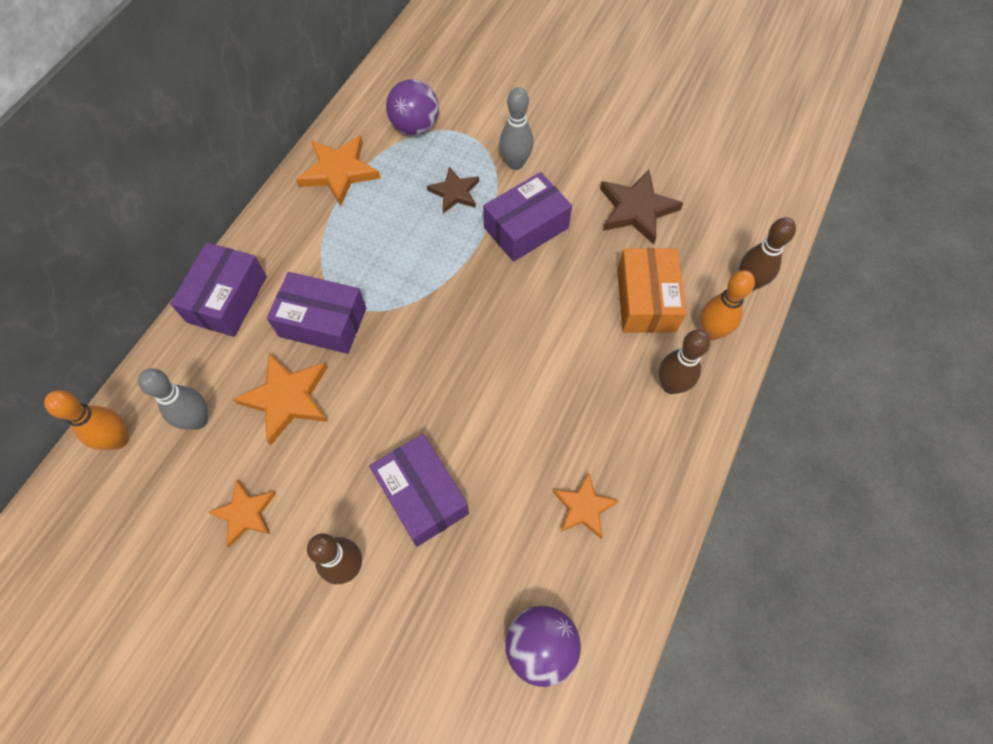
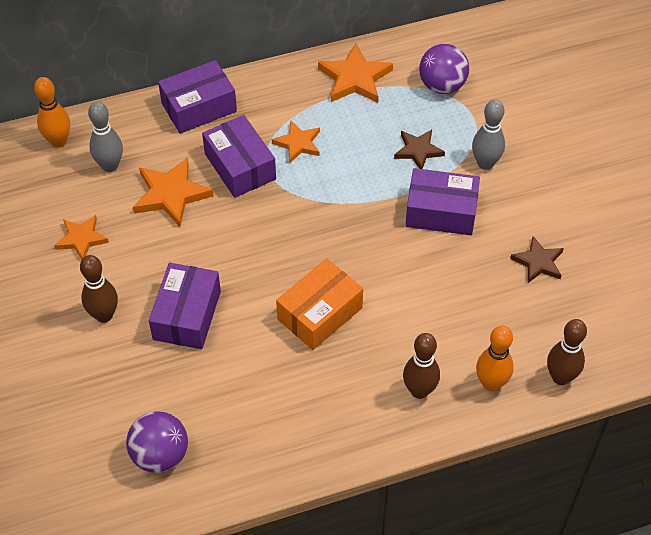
camera: 45 degrees right, 10 degrees down
orange star [553,473,619,539] -> orange star moved to [272,120,320,163]
brown star [600,170,683,244] -> brown star [510,236,564,283], size x0.65
orange box [617,248,686,333] -> orange box moved to [276,259,363,350]

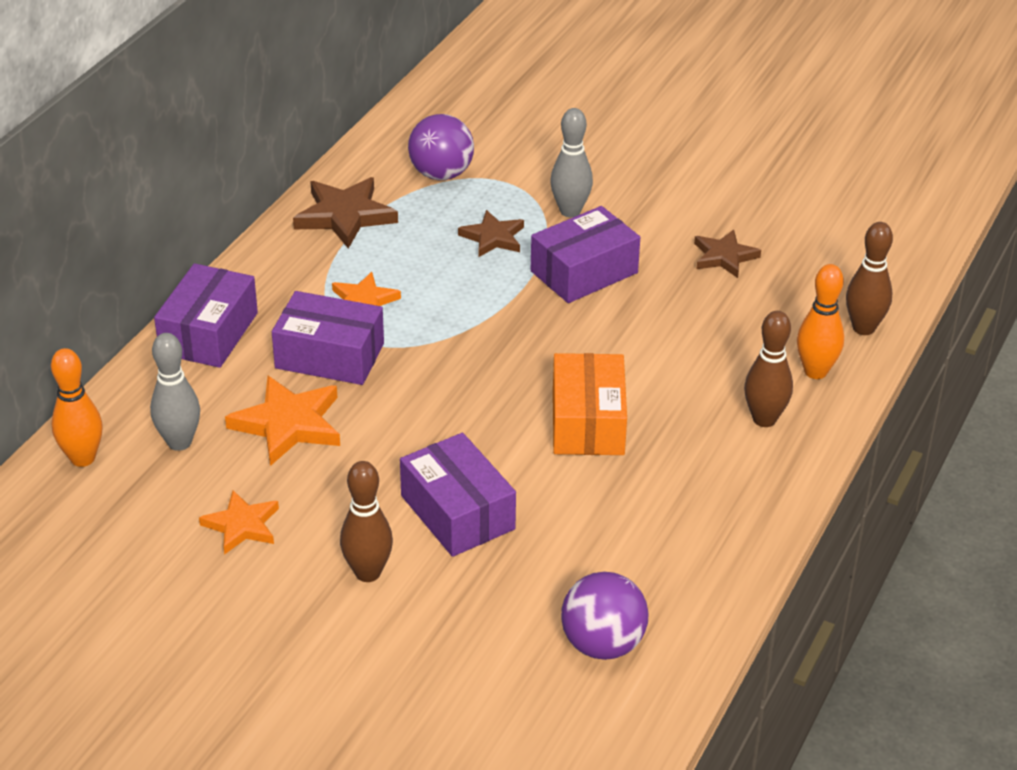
camera: 45 degrees left, 15 degrees down
orange star [318,43,393,103] -> brown star [293,177,398,249]

